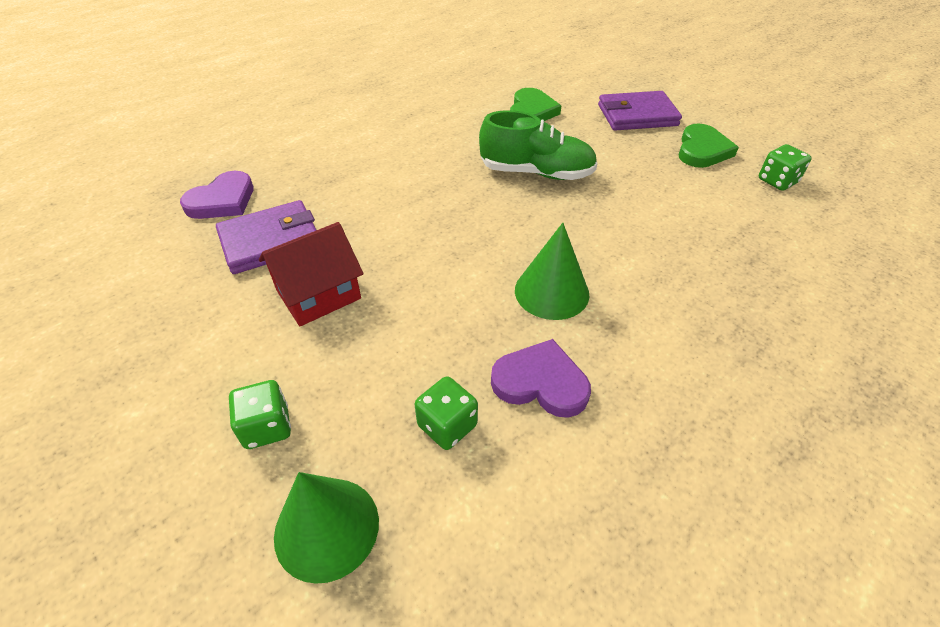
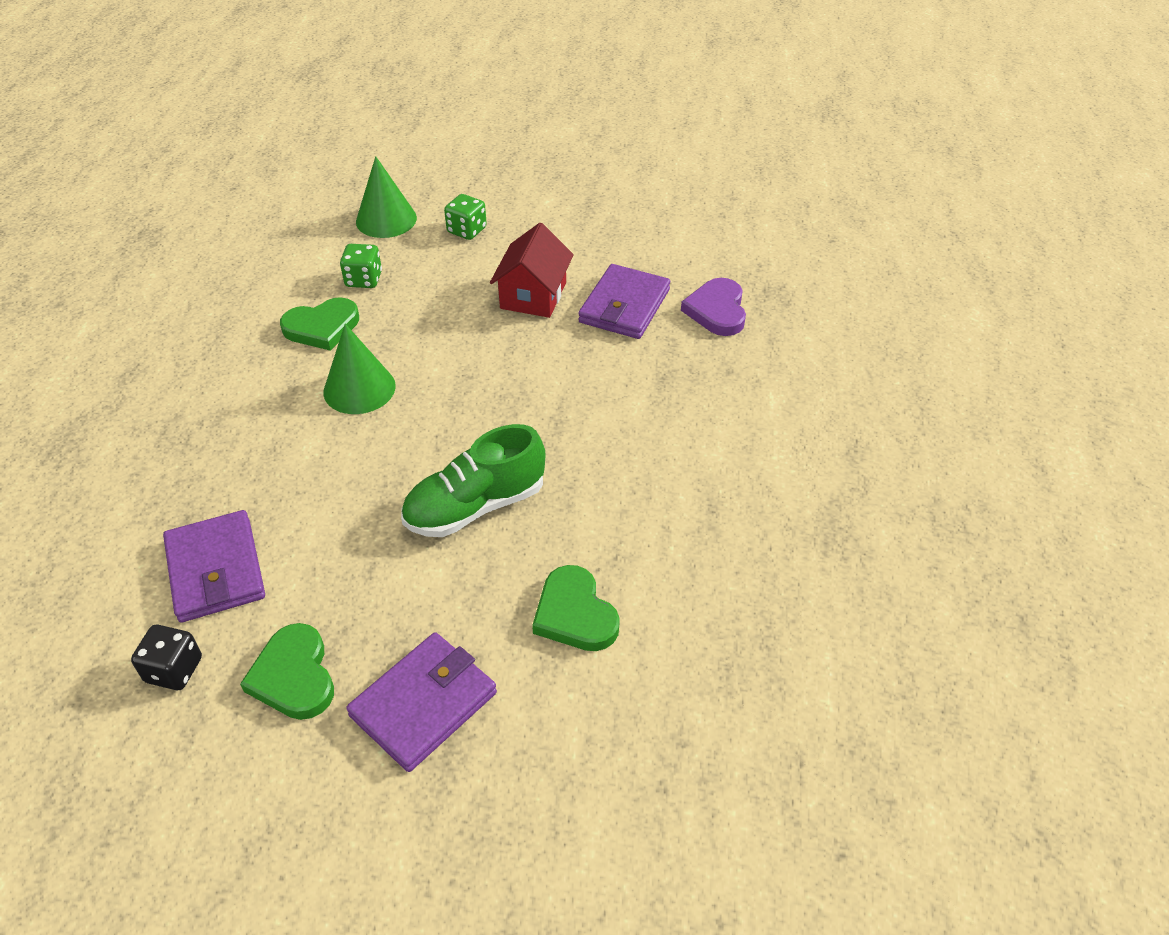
camera: 140 degrees right, 0 degrees up
purple heart [491,339,591,418] -> green heart [280,297,359,351]
green dice [759,144,812,191] -> black dice [131,625,202,690]
none -> purple wallet [163,510,265,622]

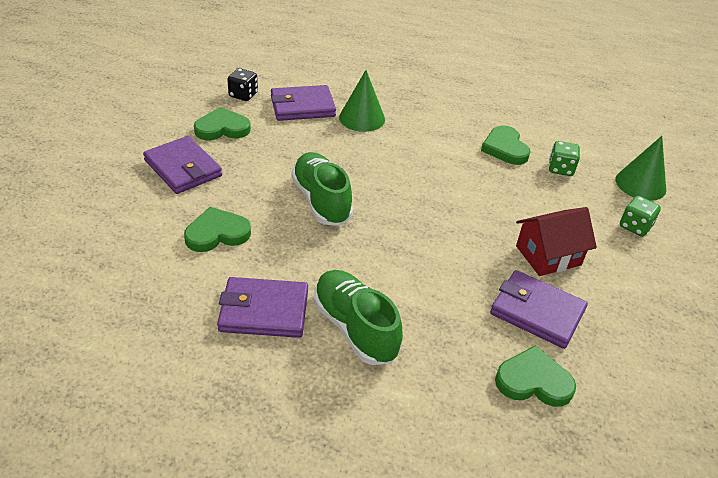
camera: 95 degrees right, 5 degrees down
green cone [323,324,396,414] -> green cone moved to [339,70,385,132]
red house [490,223,574,318] -> red house turned 45 degrees counterclockwise [516,207,597,276]
purple heart [681,278,746,336] -> green heart [495,345,576,407]
none -> purple wallet [217,277,308,338]
none -> green shoe [314,270,403,365]

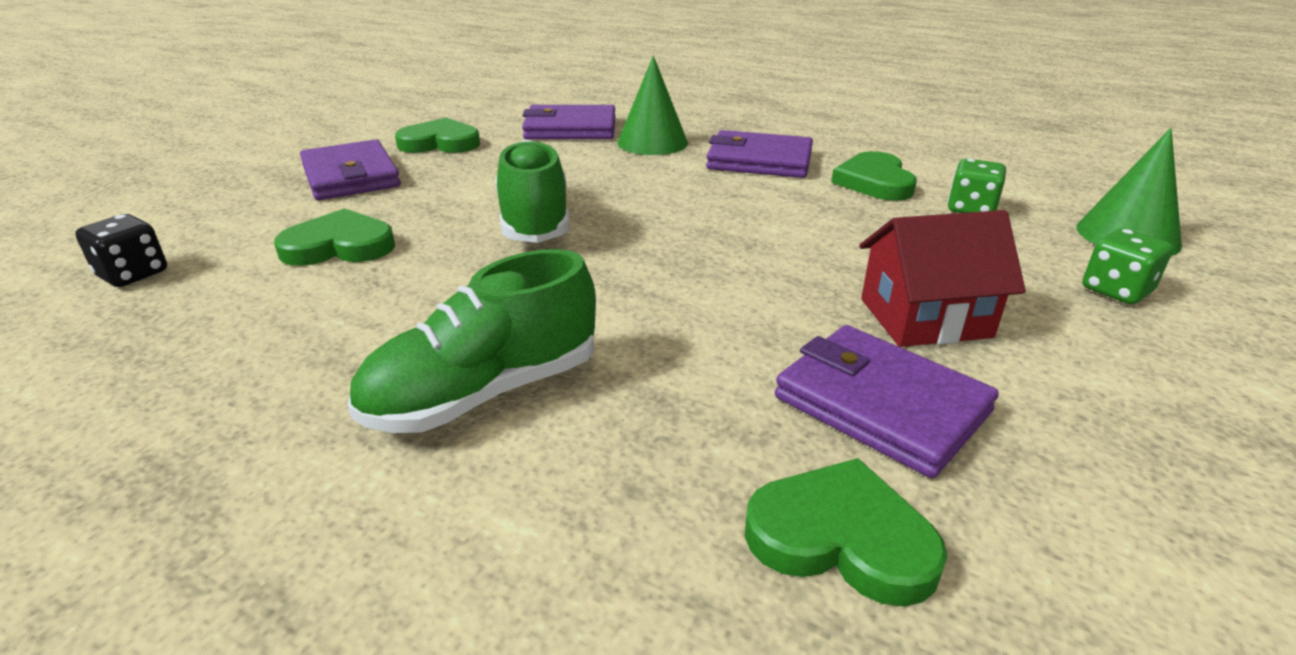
camera: 15 degrees right, 10 degrees down
purple wallet [217,277,308,338] -> purple wallet moved to [706,130,813,178]
black dice [227,68,258,101] -> black dice moved to [75,214,167,287]
green shoe [314,270,403,365] -> green shoe turned 105 degrees counterclockwise [347,249,596,433]

